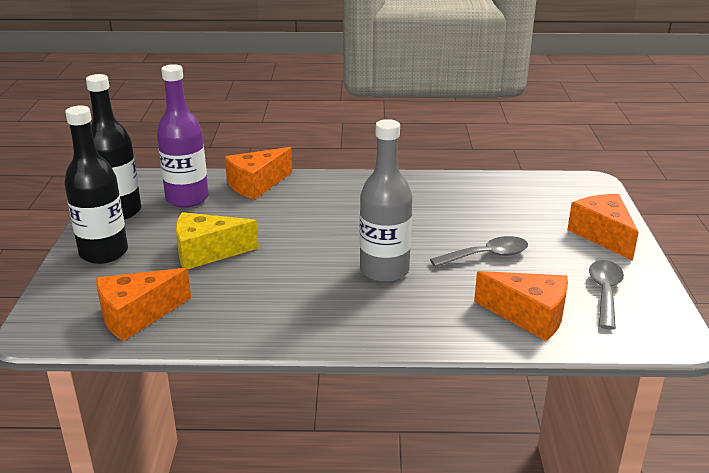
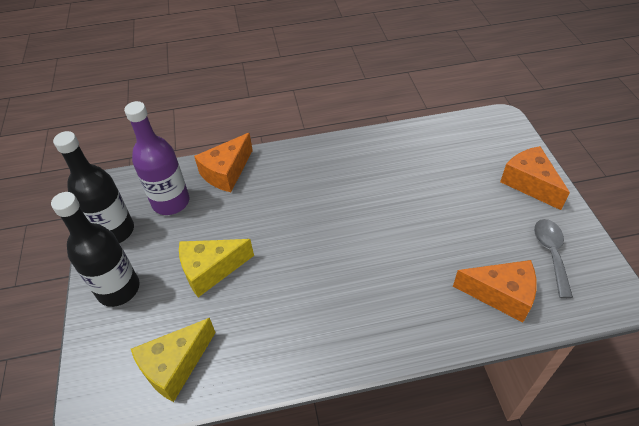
camera: 10 degrees left, 20 degrees up
orange cheese [96,268,191,341] -> yellow cheese [131,318,216,402]
grey bottle [360,119,412,283] -> none
grey spoon [430,236,528,267] -> none

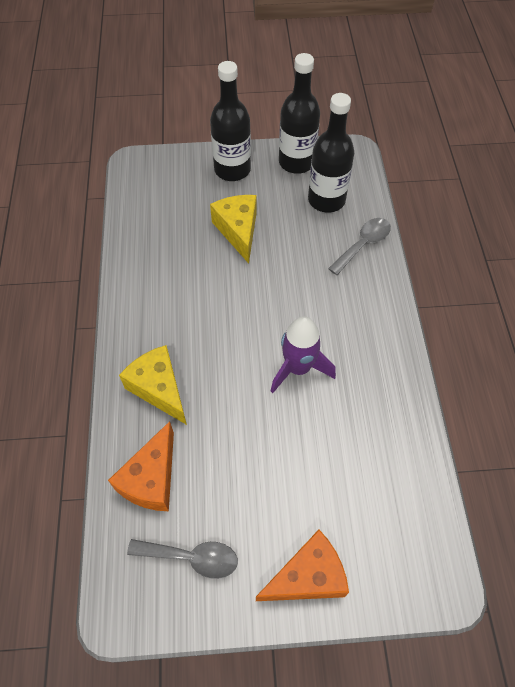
camera: 95 degrees right, 10 degrees up
purple bottle [124,101,189,215] -> black bottle [308,93,354,213]
yellow cheese [131,318,216,402] -> yellow cheese moved to [119,345,187,425]
orange cheese [194,133,253,192] -> grey spoon [328,218,391,275]
none -> purple rocket [271,316,336,393]

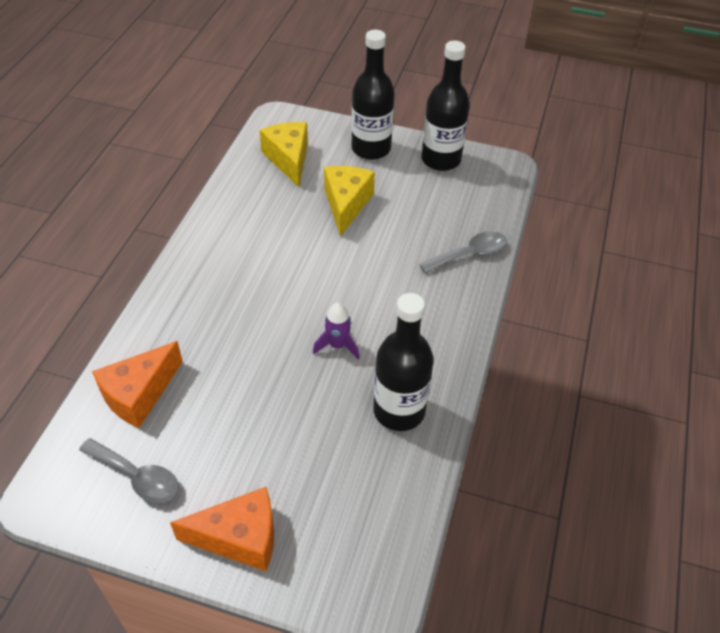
camera: 20 degrees right, 10 degrees down
yellow cheese [119,345,187,425] -> yellow cheese moved to [259,122,308,187]
purple rocket [271,316,336,393] -> purple rocket [313,303,359,359], size x0.63
black bottle [308,93,354,213] -> black bottle moved to [373,293,434,431]

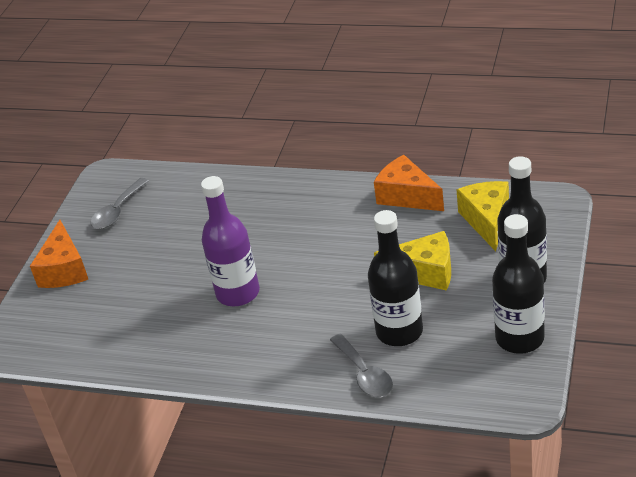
camera: 95 degrees right, 10 degrees down
orange cheese [92,341,183,428] -> orange cheese moved to [374,155,444,211]
yellow cheese [259,122,308,187] -> yellow cheese turned 75 degrees counterclockwise [457,181,509,251]
purple rocket [313,303,359,359] -> purple bottle [201,176,260,306]
black bottle [373,293,434,431] -> black bottle moved to [368,210,423,346]

